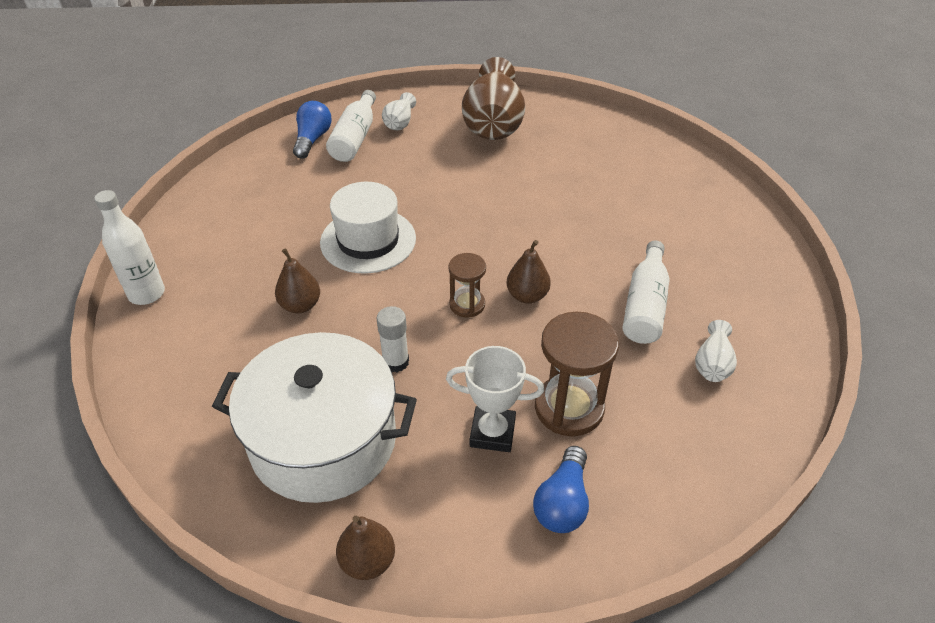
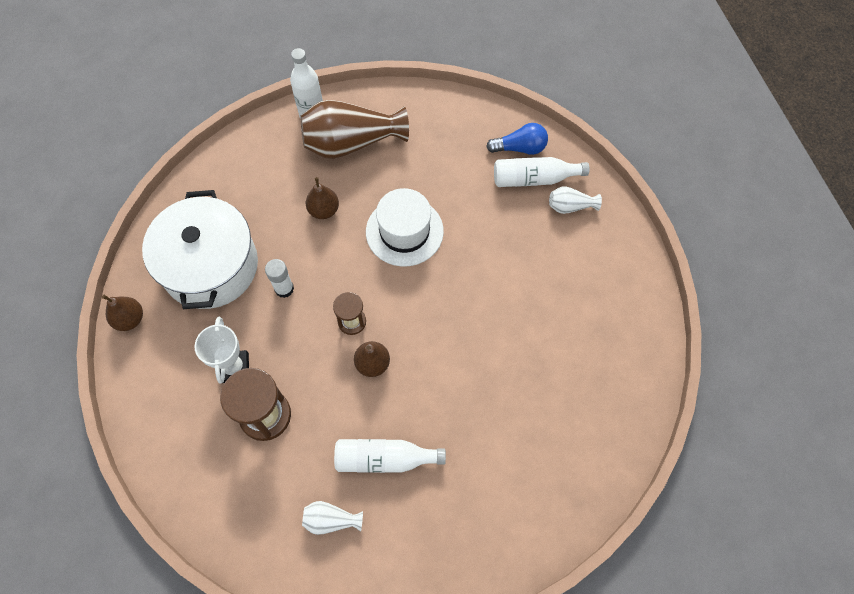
camera: 75 degrees right, 20 degrees up
brown vase [462,57,525,140] -> brown vase moved to [301,100,409,159]
blue light bulb [533,446,589,533] -> none

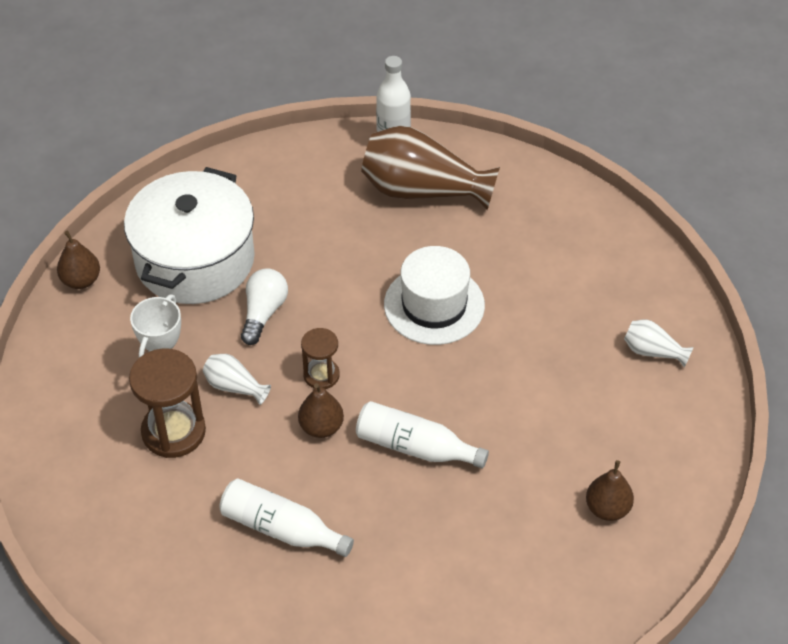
camera: 25 degrees right, 15 degrees down
white glue stick [265,259,294,298] -> white light bulb [241,268,288,345]
white vase [302,501,363,535] -> white vase moved to [203,354,271,405]
brown pear [306,177,339,219] -> brown pear moved to [586,460,634,521]
blue light bulb [486,123,548,155] -> none
white bottle [494,157,590,187] -> white bottle moved to [356,401,489,468]

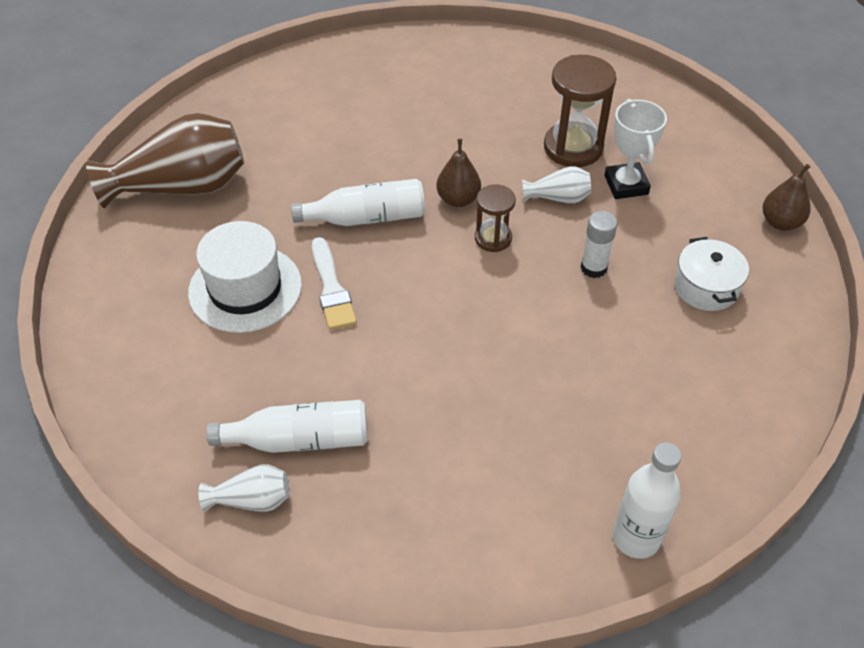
camera: 150 degrees right, 0 degrees up
white pot [124,167,255,304] -> white pot [674,237,749,311], size x0.47
white bottle [219,478,354,557] -> white bottle moved to [207,400,368,453]
white light bulb [241,268,288,345] -> white glue stick [580,211,618,278]
brown vase [361,126,500,210] -> brown vase moved to [86,113,244,209]
white hat [384,246,485,345] -> white hat moved to [188,221,302,333]
brown pear [586,460,634,521] -> none
white vase [624,319,694,367] -> white vase moved to [198,464,290,512]
none -> white brush [312,237,357,330]

